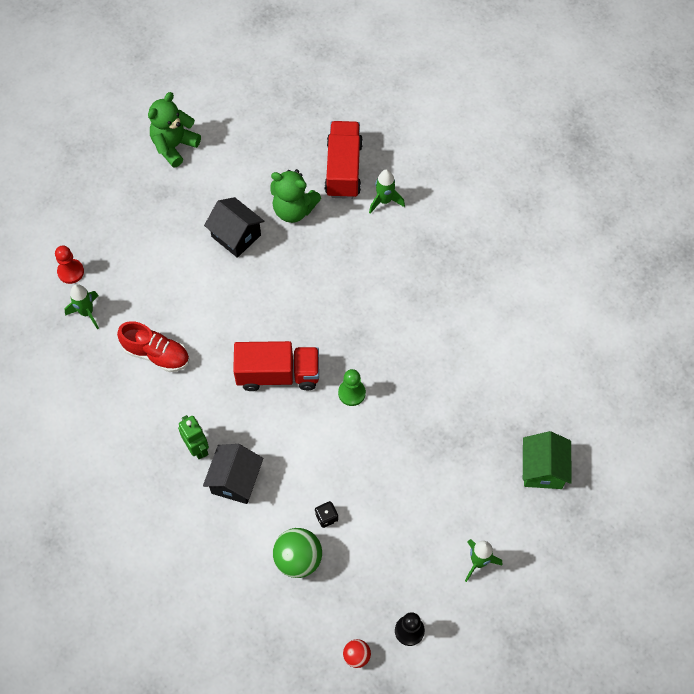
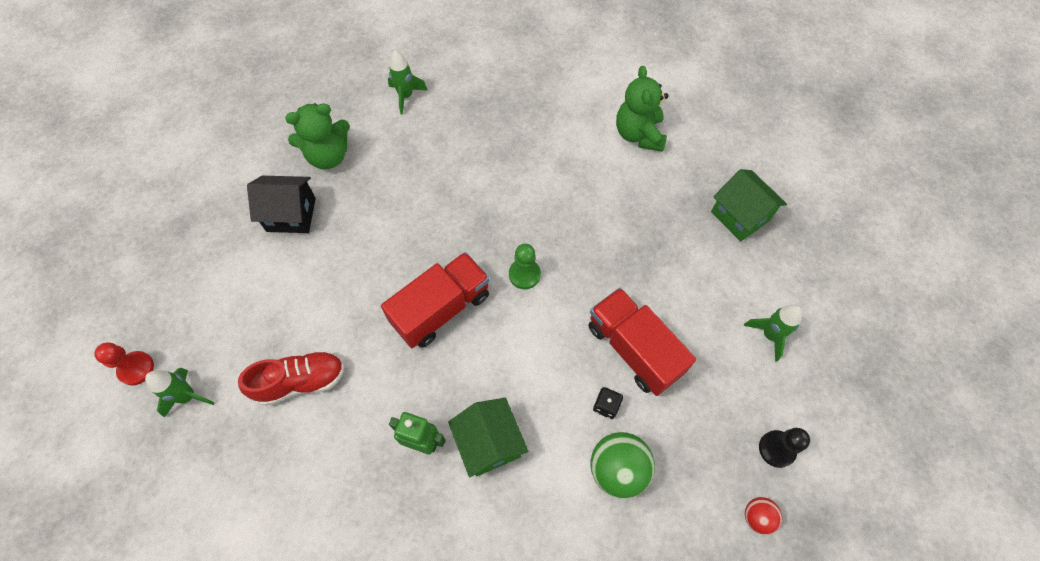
camera: 40 degrees left, 0 degrees up
green teddy bear [148,92,201,168] -> green teddy bear moved to [616,66,669,152]
black house [203,444,263,504] -> green house [448,398,529,477]
red truck [325,121,363,199] -> red truck moved to [588,288,696,396]

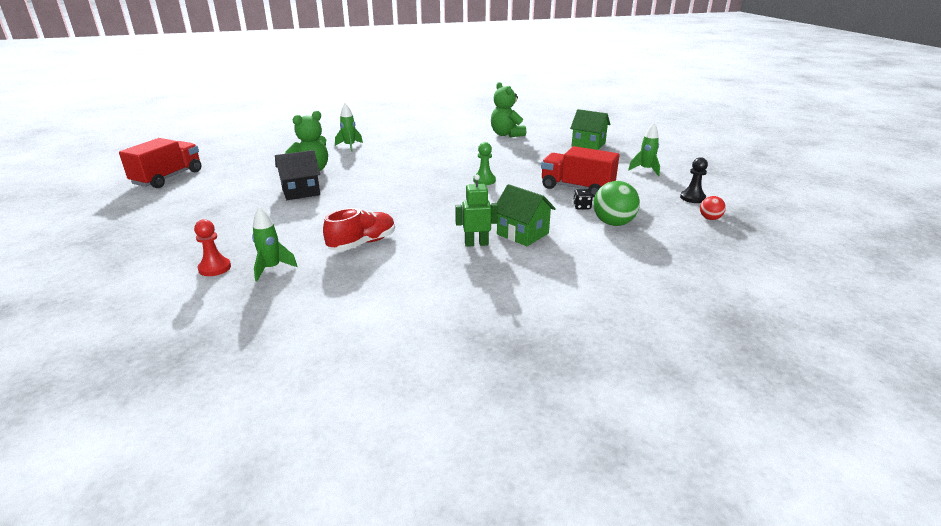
camera: 25 degrees left, 35 degrees down
red truck [381,252,490,348] -> red truck moved to [119,138,201,188]

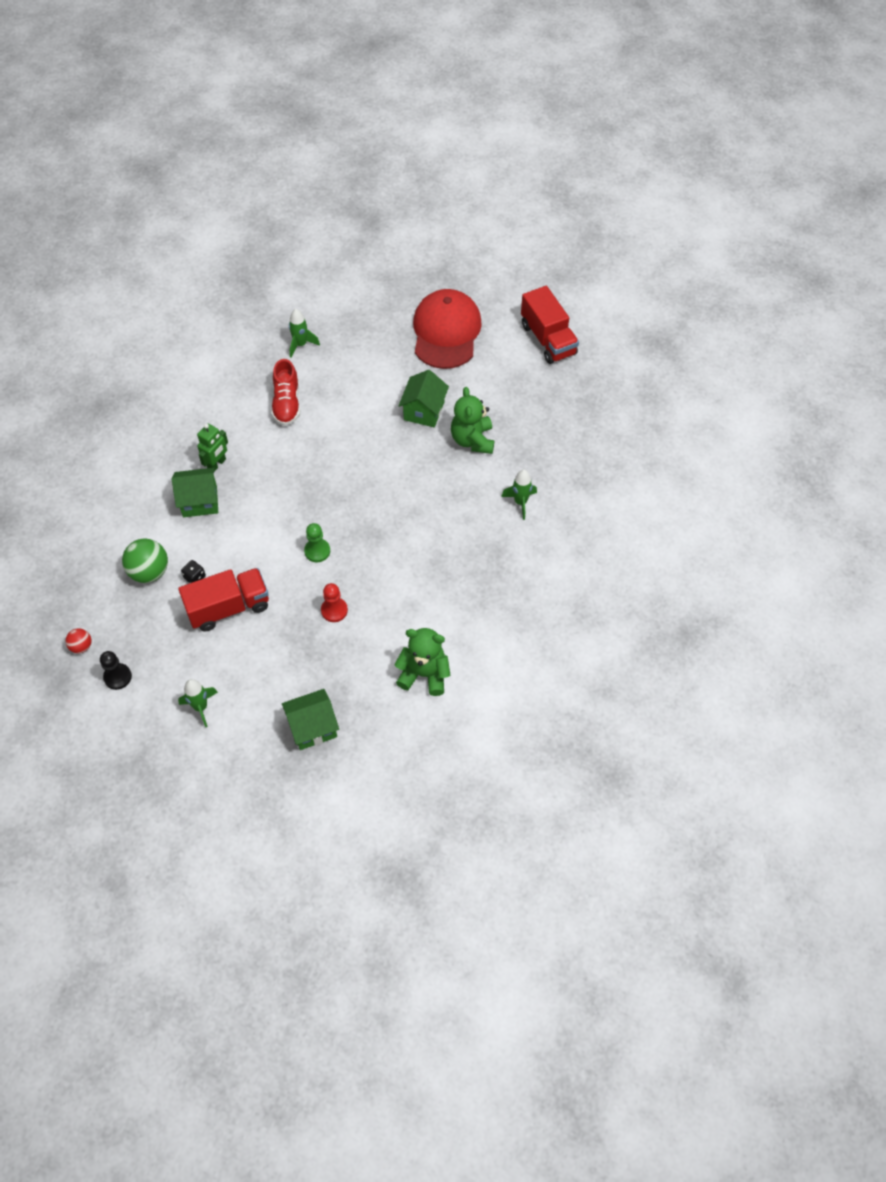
camera: 130 degrees right, 30 degrees up
red pawn [194,219,231,276] -> red pawn moved to [321,583,348,622]
black house [275,150,320,200] -> green house [398,370,449,427]
none -> red cap [413,289,482,369]

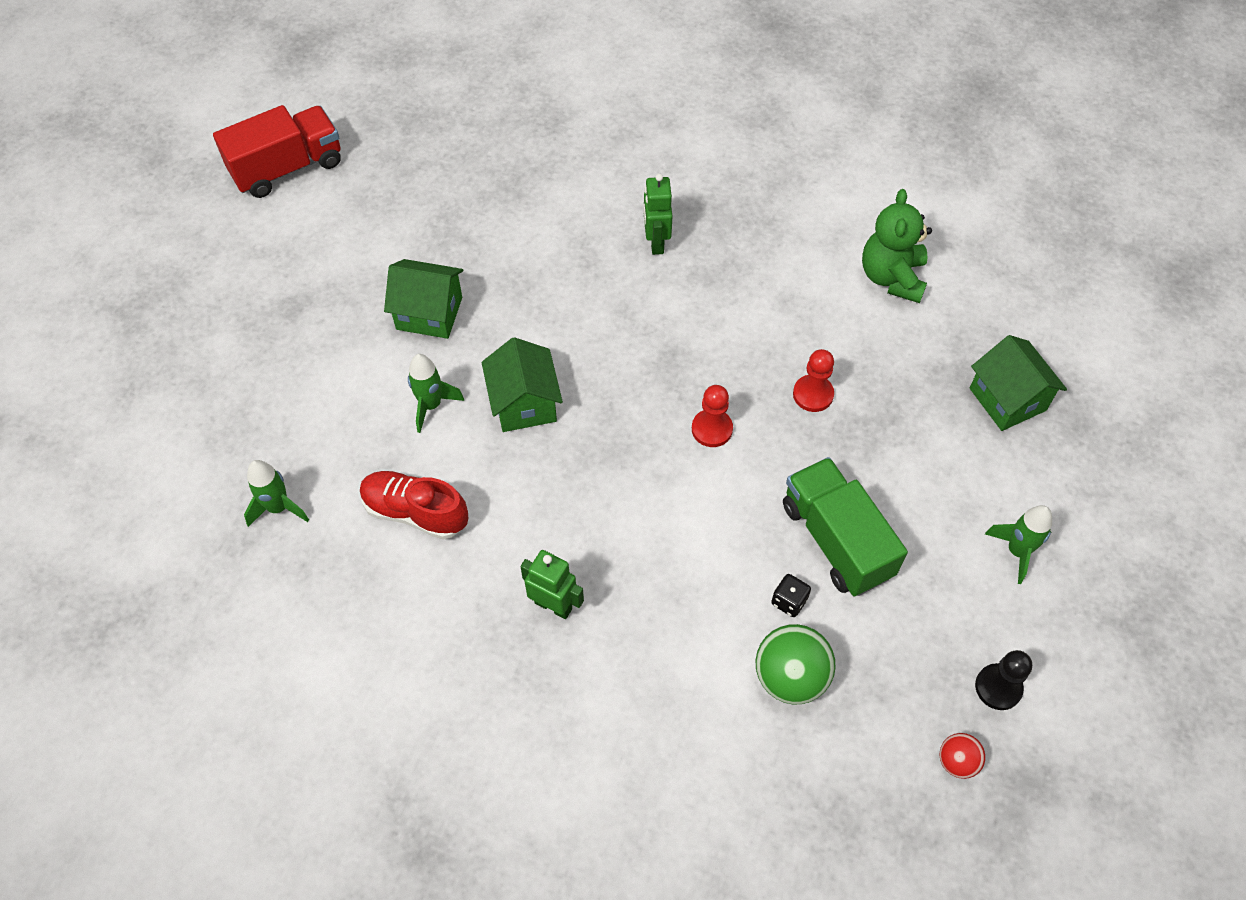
camera: 95 degrees left, 0 degrees up
green house [171,468,218,517] -> green house moved to [481,337,563,432]
red truck [178,568,269,631] -> green truck [783,457,908,596]
red shoe [271,359,300,426] -> red shoe turned 150 degrees counterclockwise [360,471,468,540]
green pawn [304,523,330,562] -> red pawn [692,385,733,447]
red cap [413,289,482,369] -> none
green teddy bear [451,387,494,454] -> none
green rocket [501,470,537,520] -> green rocket moved to [408,354,464,433]
none -> green robot [643,174,673,255]

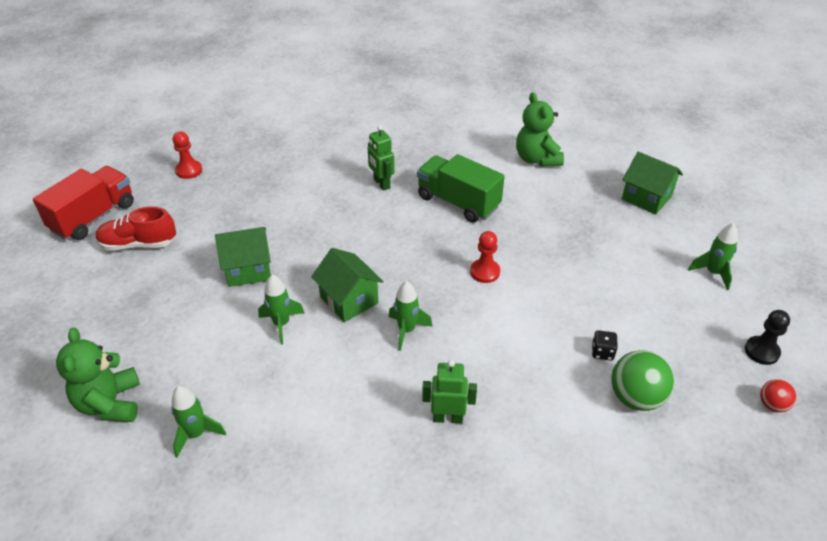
camera: 25 degrees left, 15 degrees down
red shoe [360,471,468,540] -> red shoe moved to [96,207,176,251]
green truck [783,457,908,596] -> green truck moved to [417,154,505,223]
red pawn [793,349,834,412] -> red pawn moved to [173,132,202,179]
none -> green teddy bear [56,328,140,422]
none -> green rocket [389,281,433,351]

